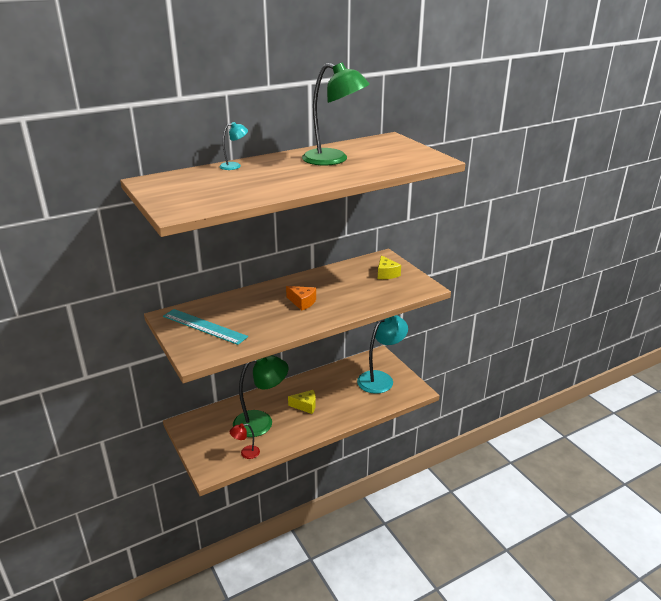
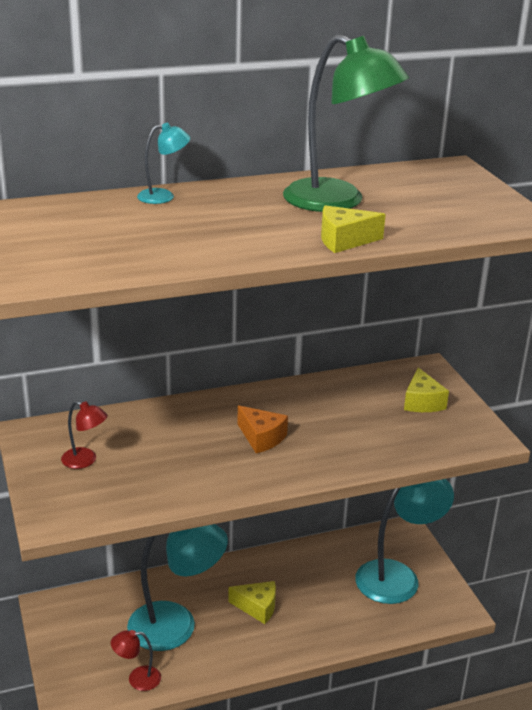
camera: 10 degrees right, 0 degrees up
turquoise ruler [163,309,248,345] -> red lamp [61,401,108,469]
green lamp [233,355,289,437] -> turquoise lamp [127,524,228,651]
none -> yellow cheese [321,205,386,253]

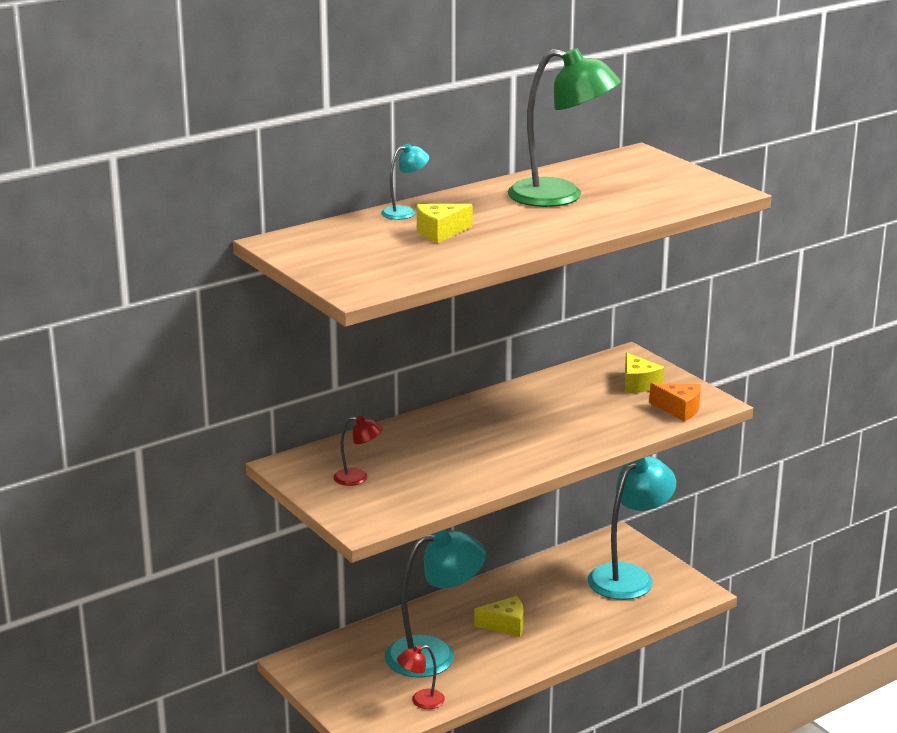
camera: 15 degrees left, 5 degrees down
orange cheese [237,406,288,453] -> orange cheese moved to [649,383,701,421]
yellow cheese [321,205,386,253] -> yellow cheese moved to [417,204,472,243]

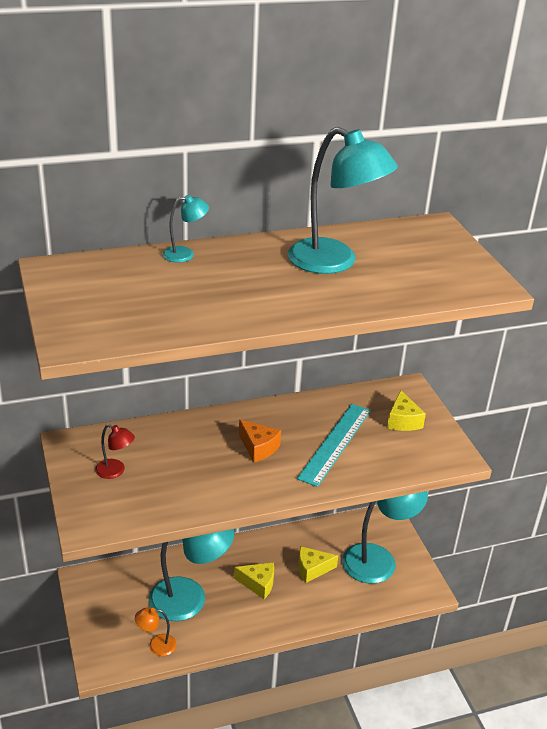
camera: 15 degrees right, 10 degrees up
red lamp [397,645,445,709] -> orange lamp [135,607,176,656]
yellow cheese [417,204,472,243] -> yellow cheese moved to [298,546,338,583]
green lamp [507,48,621,207] -> turquoise lamp [288,127,398,274]
orange cheese [649,383,701,421] -> orange cheese moved to [239,420,281,462]
none -> turquoise ruler [297,404,371,487]

